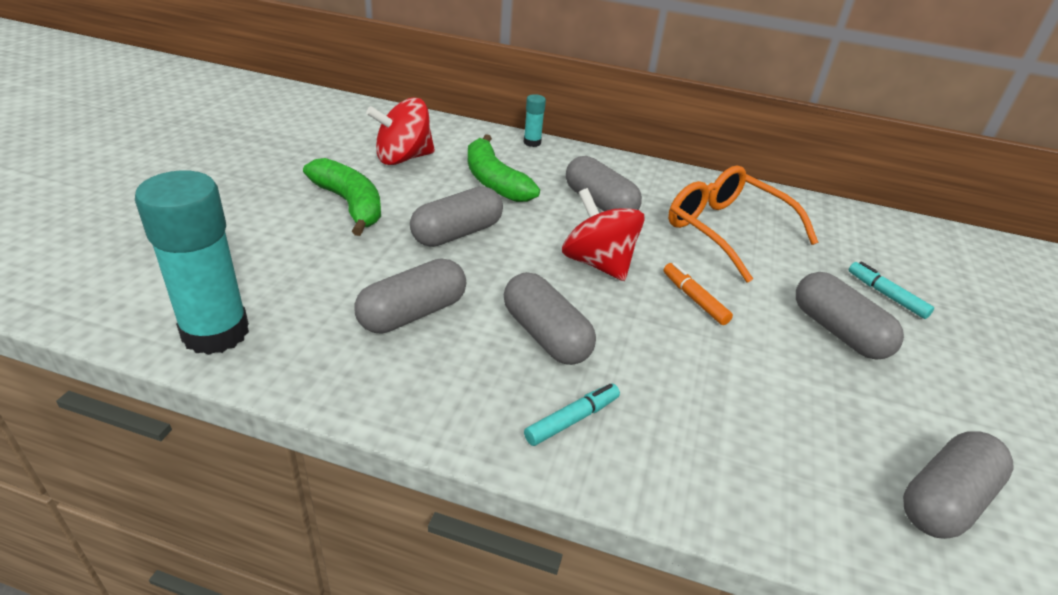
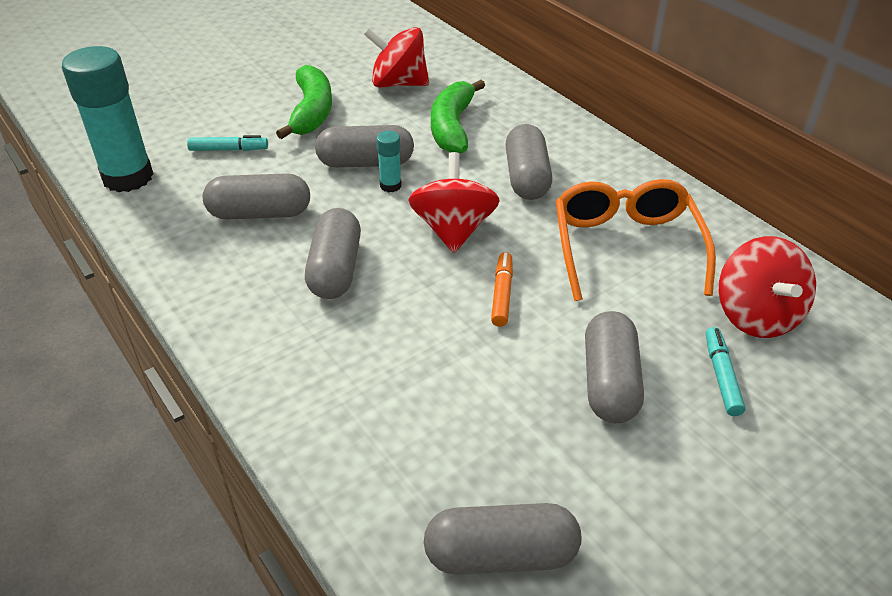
camera: 40 degrees right, 5 degrees up
turquoise glue stick [523,94,546,147] -> turquoise glue stick moved to [376,131,402,192]
turquoise marker [524,384,620,446] -> turquoise marker moved to [187,135,268,151]
none -> red spinning top [719,236,816,338]

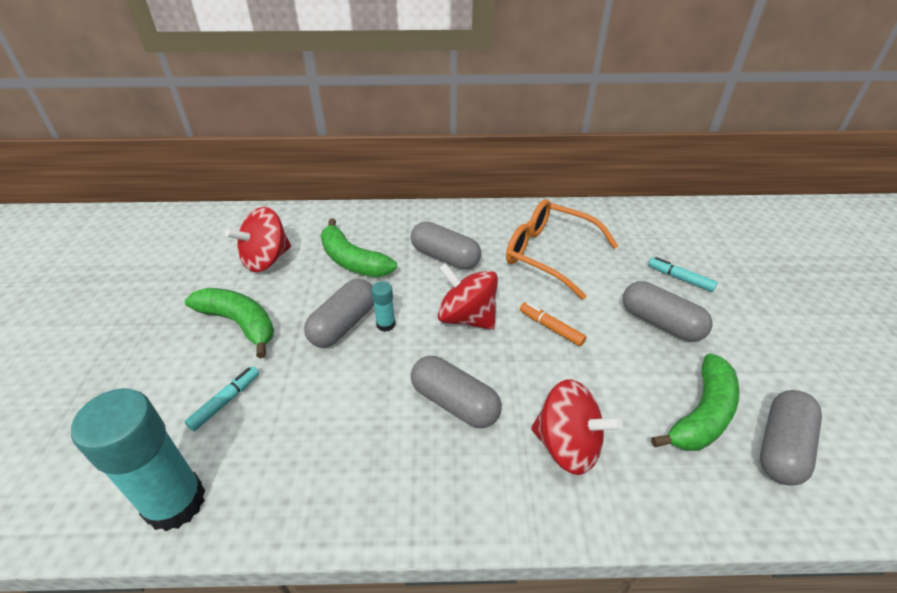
camera: 55 degrees left, 0 degrees up
grey capsule [203,173,310,220] -> none
red spinning top [719,236,816,338] -> red spinning top moved to [531,379,623,475]
none -> green banana [651,353,739,451]

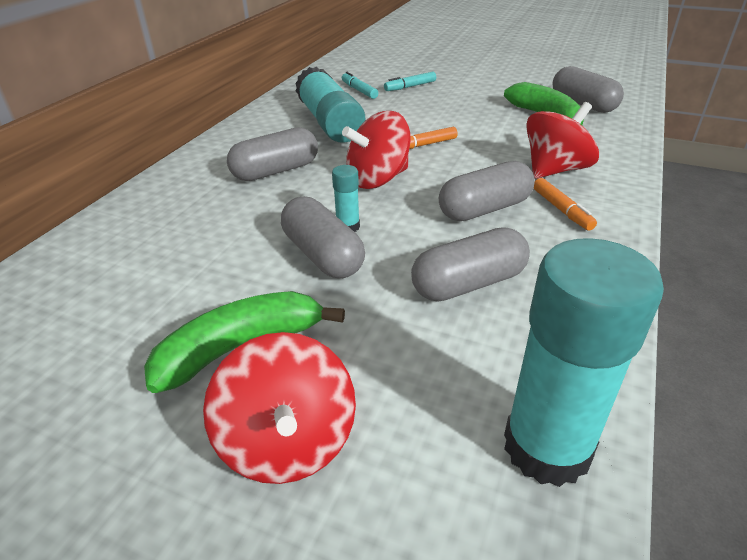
camera: 65 degrees left, 5 degrees down
turquoise marker [185,366,259,431] -> turquoise marker moved to [342,72,378,99]
red spinning top [225,207,291,272] -> red spinning top moved to [203,332,356,484]
green banana [321,218,397,277] -> none
orange glasses [506,199,618,300] -> turquoise glue stick [295,67,365,143]
grey capsule [623,281,712,342] -> grey capsule moved to [411,227,530,302]
none -> orange marker [534,178,597,231]

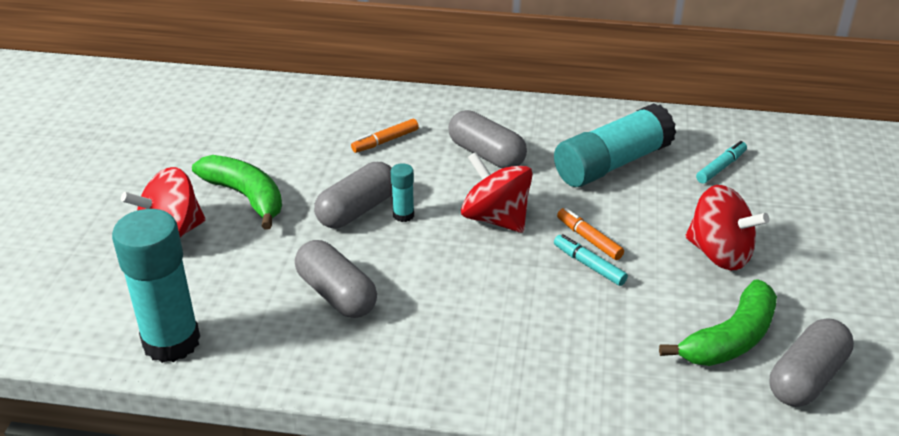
camera: 75 degrees right, 0 degrees up
turquoise marker [384,72,436,91] -> turquoise marker moved to [554,234,628,286]
grey capsule [439,161,535,221] -> none
red spinning top [527,102,599,179] -> red spinning top moved to [685,185,769,270]
orange marker [534,178,597,231] -> orange marker moved to [351,119,419,153]

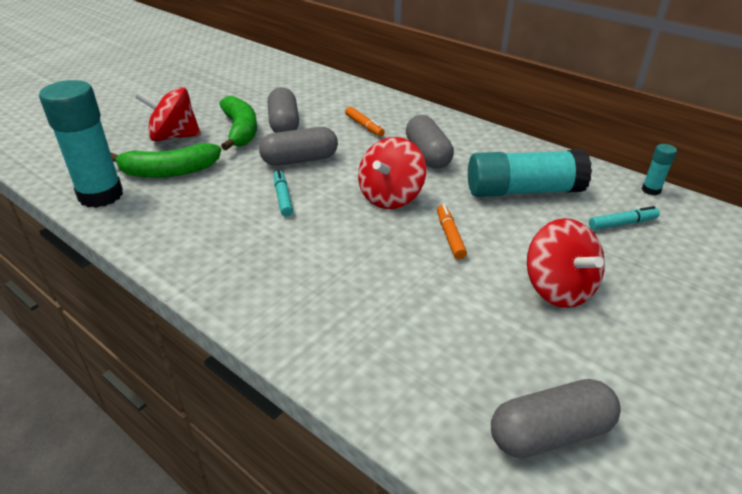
camera: 30 degrees right, 0 degrees up
grey capsule [295,240,377,318] -> grey capsule moved to [268,87,299,133]
orange marker [351,119,419,153] -> orange marker turned 120 degrees counterclockwise [345,107,385,137]
turquoise glue stick [391,163,414,222] -> turquoise glue stick moved to [642,144,677,196]
red spinning top [461,152,533,233] -> red spinning top turned 135 degrees counterclockwise [358,137,426,209]
turquoise marker [554,234,628,286] -> turquoise marker moved to [274,170,293,217]
green banana [659,279,777,366] -> green banana moved to [110,143,221,178]

